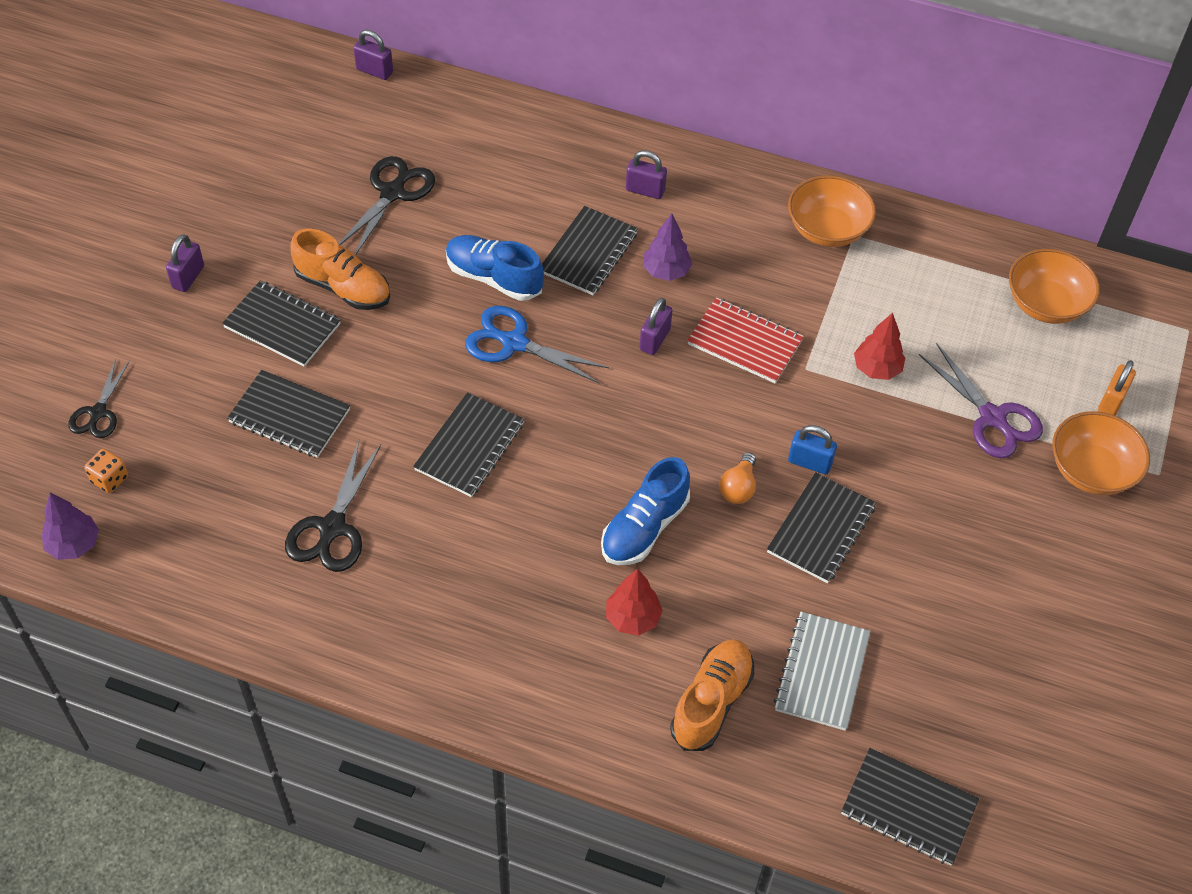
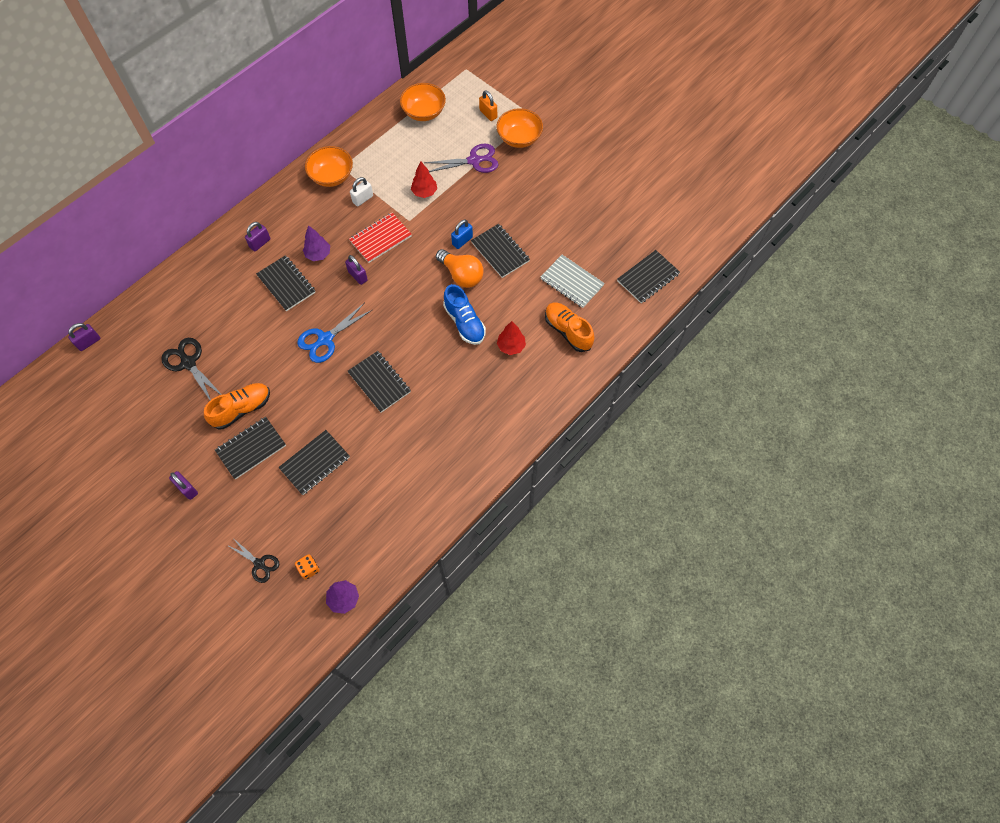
camera: 65 degrees left, 10 degrees up
black scissors [285,441,381,572] -> none
blue shoe [446,235,544,301] -> none
orange light bulb [719,452,756,504] -> orange light bulb [436,249,484,288], size x1.72
none -> white padlock [350,177,373,207]

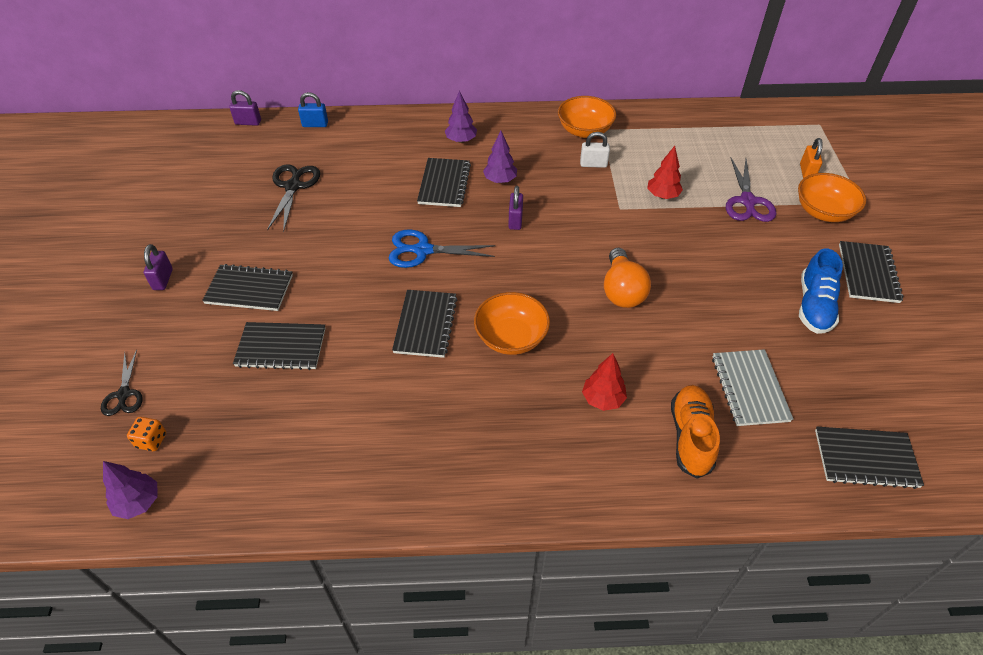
camera: 45 degrees right, 15 degrees down
orange shoe [204,383,270,429] -> none
purple padlock [245,222,270,251] -> purple tree [445,91,477,143]
red notebook [349,213,412,263] -> none
orange bowl [400,83,446,121] -> orange bowl moved to [474,292,550,355]
purple scissors [424,144,499,173] -> purple scissors turned 60 degrees clockwise [726,158,776,222]
blue shoe [443,284,486,345] -> blue shoe moved to [799,249,843,334]
blue padlock [451,220,473,249] -> blue padlock moved to [298,92,328,127]
black notebook [471,224,530,278] -> black notebook moved to [839,241,904,303]

